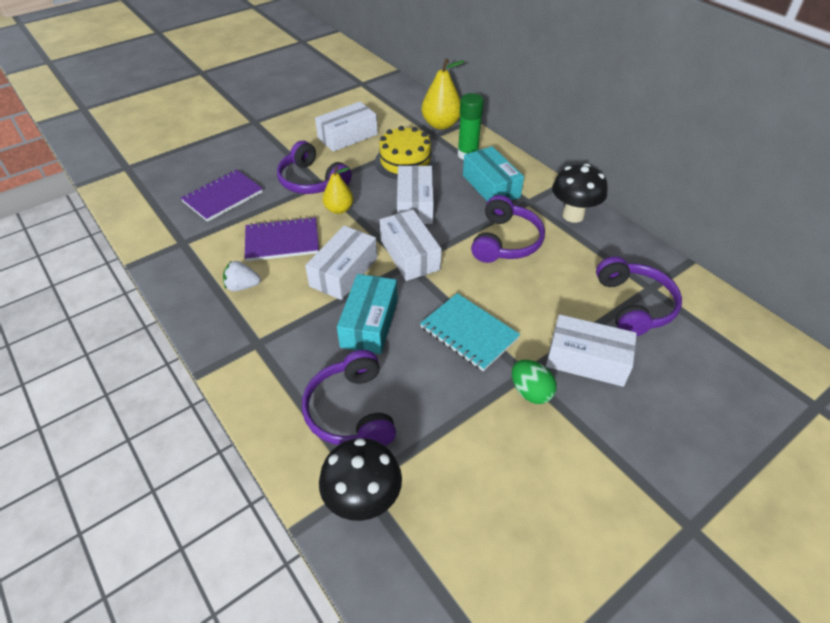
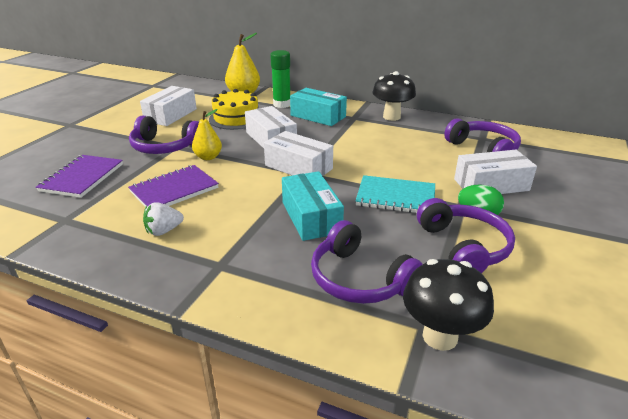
camera: 30 degrees left, 15 degrees down
white box [305,226,377,300] -> none
purple headphones [471,195,545,263] -> purple headphones moved to [417,198,515,273]

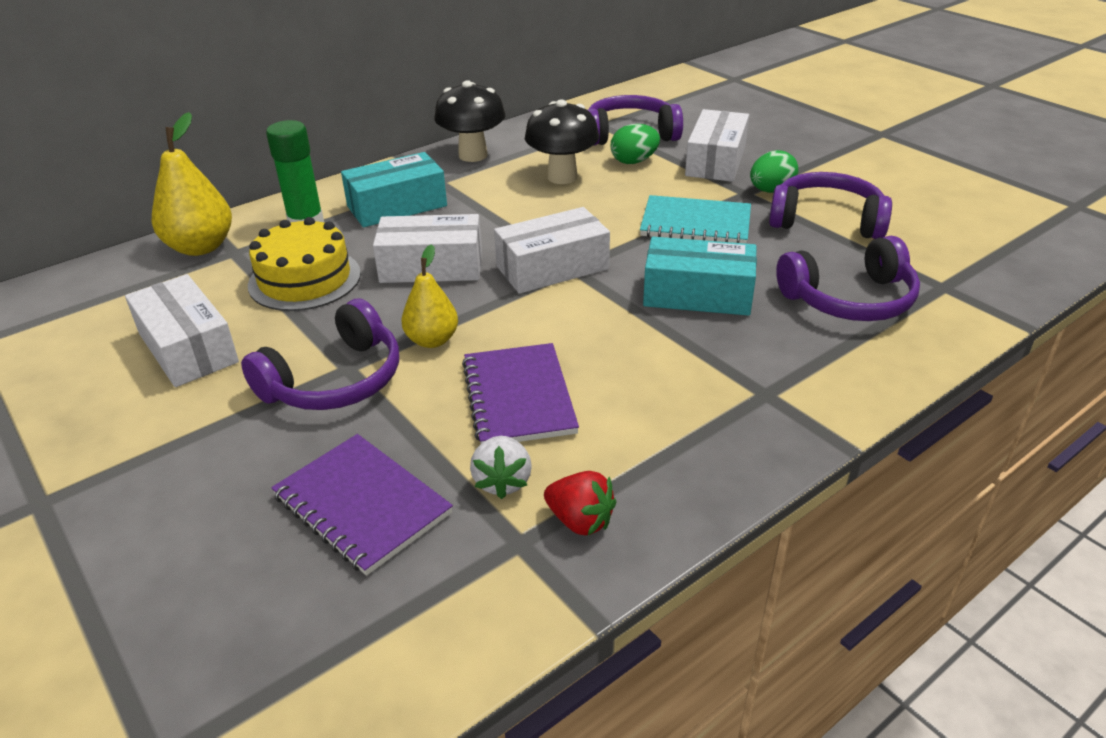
camera: 60 degrees left, 5 degrees up
white strawberry [143,202,184,236] -> white strawberry moved to [470,436,532,499]
turquoise notebook [355,175,435,213] -> turquoise notebook turned 60 degrees clockwise [640,195,751,244]
black mushroom [403,259,494,351] -> black mushroom moved to [525,99,599,184]
none -> red strawberry [544,471,616,535]
none -> green egg [611,124,660,164]

